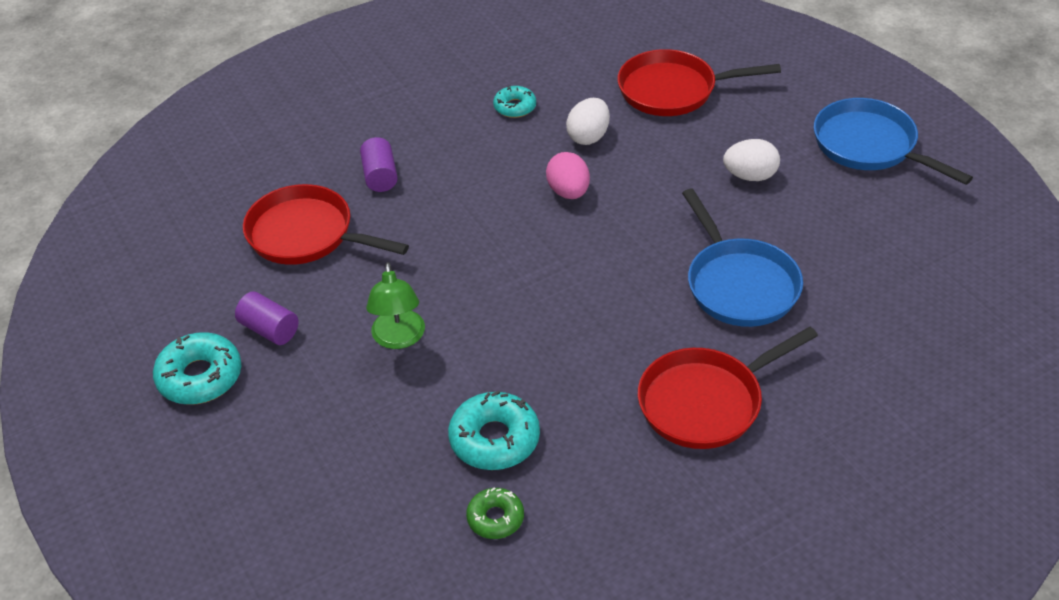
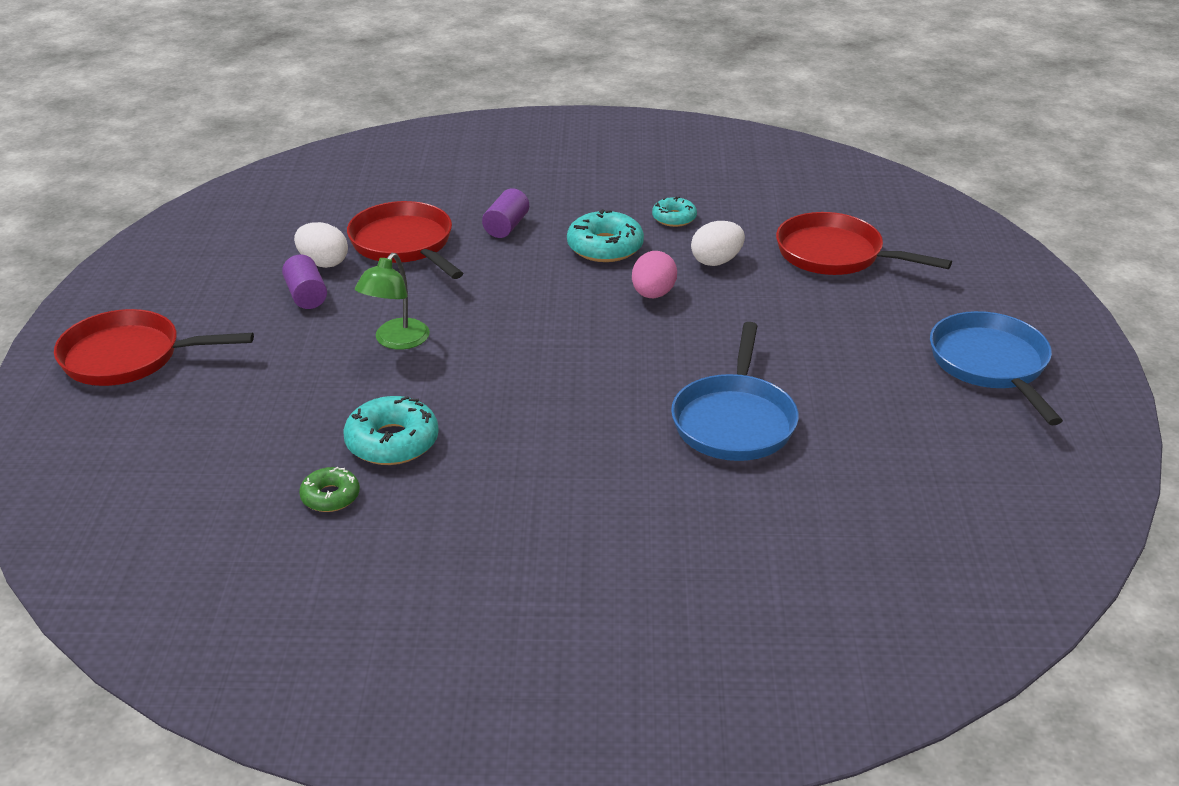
camera: 30 degrees right, 10 degrees down
turquoise donut [153,332,242,405] -> turquoise donut moved to [567,209,644,262]
red pan [638,326,818,449] -> red pan moved to [54,309,254,386]
white egg [723,139,780,181] -> white egg moved to [294,222,348,268]

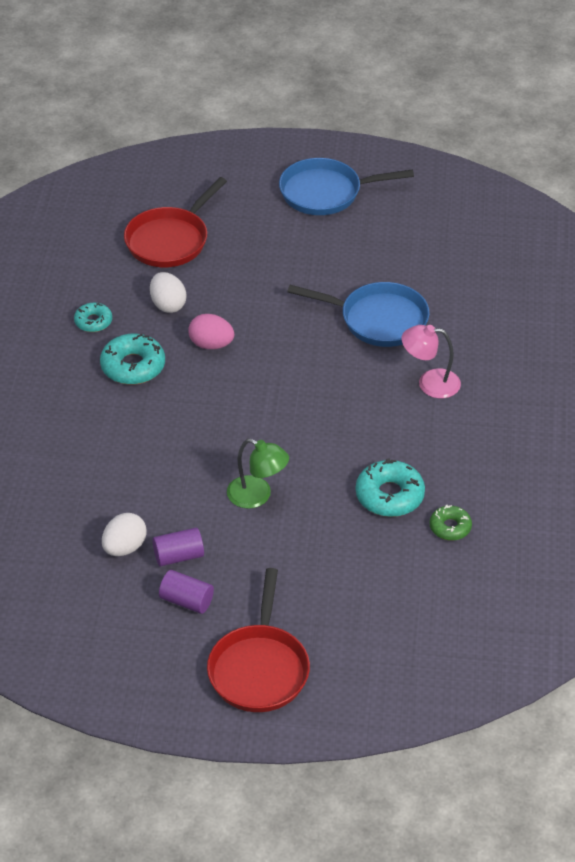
camera: 85 degrees left, 10 degrees up
red pan [347,201,464,279] -> none
purple cylinder [482,188,529,238] -> purple cylinder moved to [159,570,214,614]
none -> pink lamp [402,325,461,398]

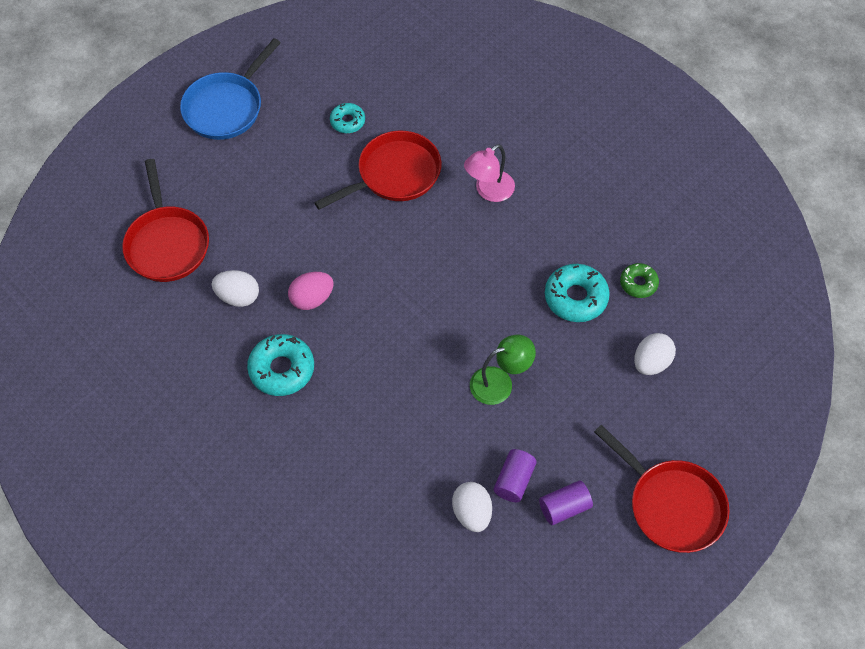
camera: 50 degrees left, 15 degrees up
turquoise donut [74,303,112,332] -> turquoise donut moved to [330,103,365,133]
blue pan [287,282,430,347] -> red pan [314,131,441,210]
none -> white egg [634,333,676,375]

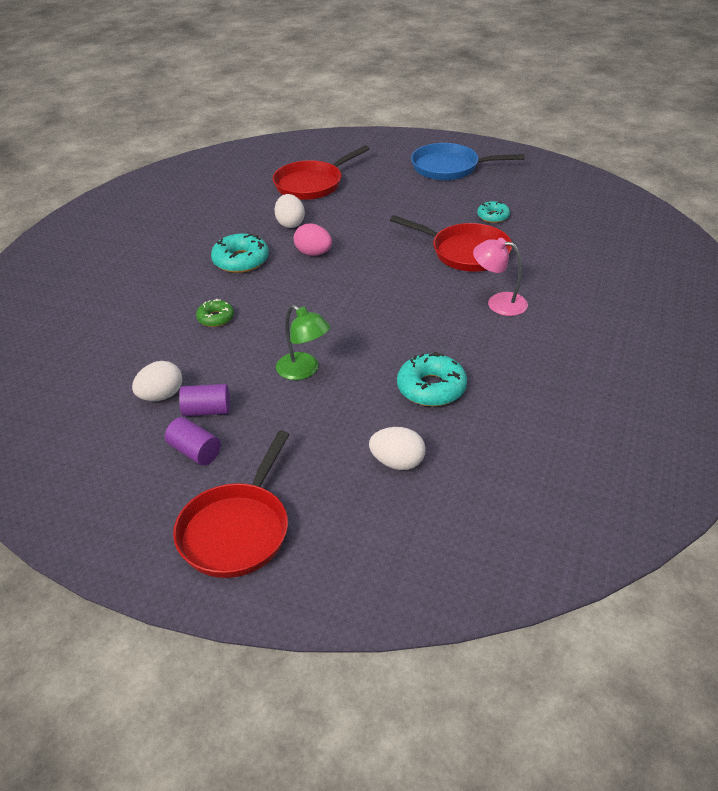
camera: 65 degrees right, 20 degrees down
green donut [620,263,659,298] -> green donut moved to [196,299,234,327]

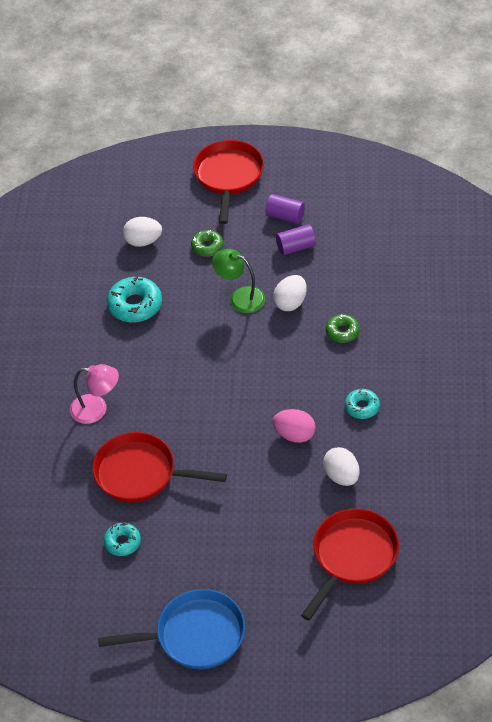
camera: 165 degrees right, 10 degrees up
white egg [132,361,182,401] -> white egg moved to [273,275,307,311]
turquoise donut [211,233,269,273] -> turquoise donut [345,389,380,419], size x0.60
none -> green donut [191,230,223,257]

